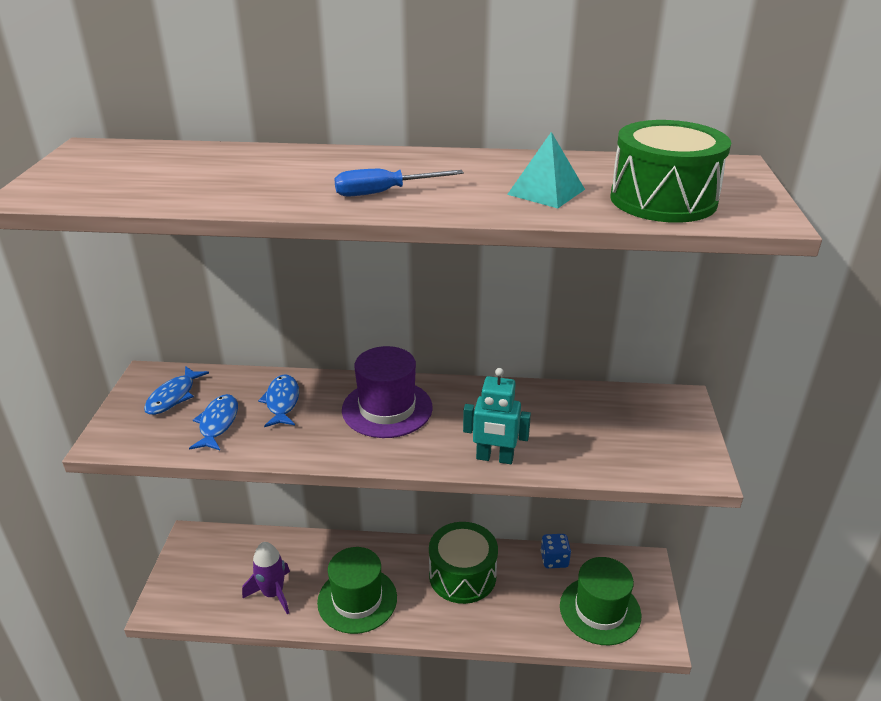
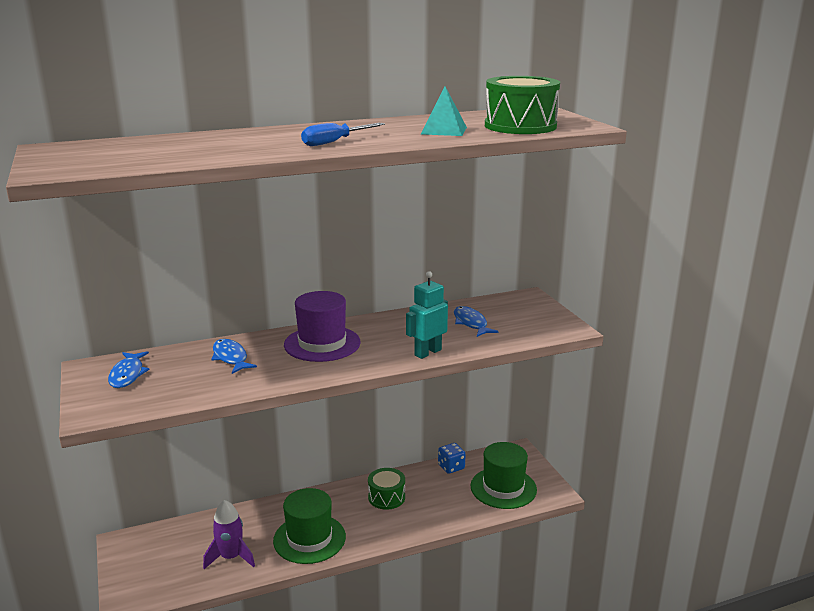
camera: 25 degrees left, 10 degrees down
blue fish [189,394,238,450] -> blue fish moved to [454,306,499,337]
green drum [429,522,498,604] -> green drum [368,468,405,510], size x0.63
turquoise robot [463,368,531,464] -> turquoise robot turned 150 degrees clockwise [406,271,448,359]

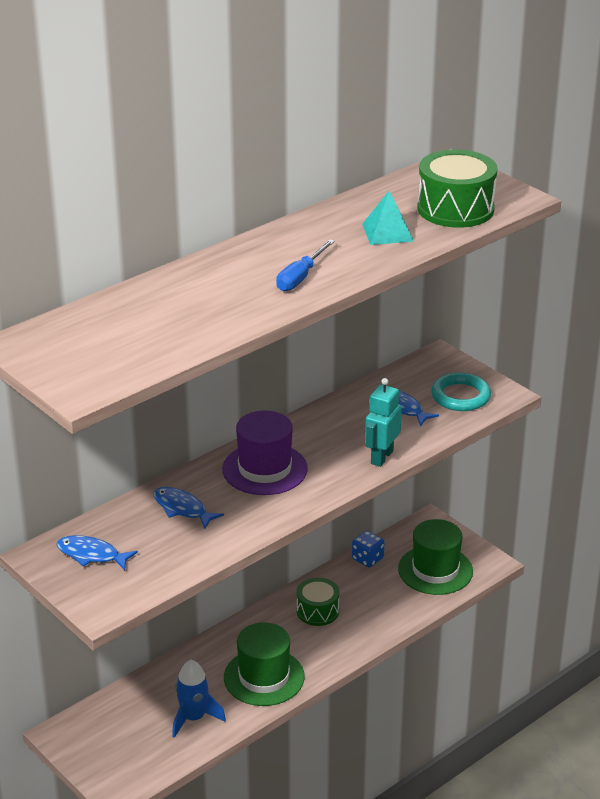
camera: 20 degrees left, 10 degrees up
blue fish [108,351,150,388] -> blue fish turned 135 degrees clockwise [56,535,138,570]
purple rocket [203,500,255,569] -> blue rocket [172,660,226,738]
none -> turquoise ring [431,373,491,411]

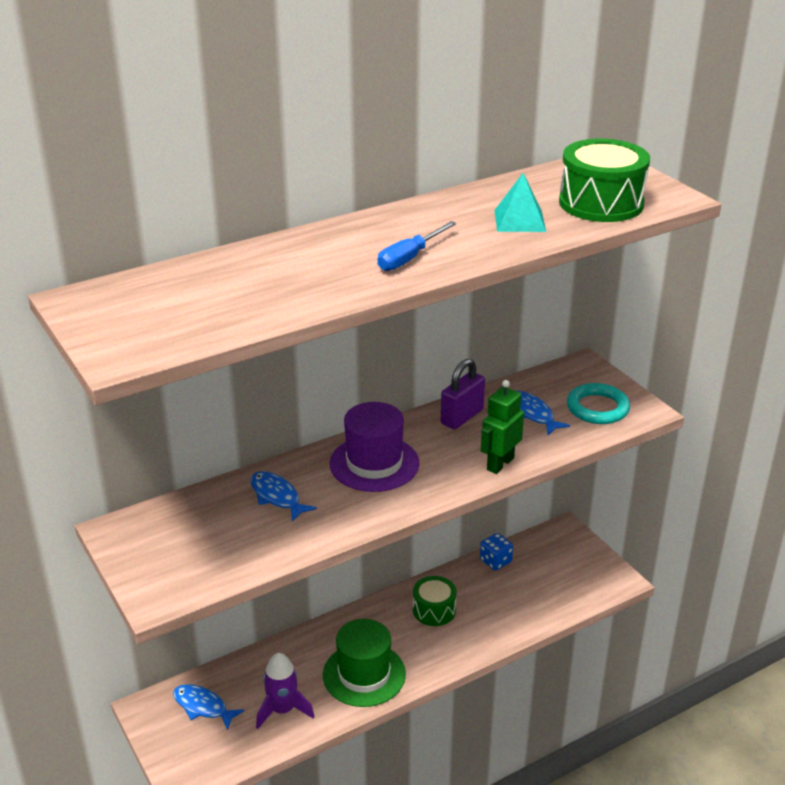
camera: 10 degrees right, 0 degrees up
blue fish [56,535,138,570] -> blue fish moved to [173,684,244,730]
blue rocket [172,660,226,738] -> purple rocket [256,653,314,729]
turquoise robot [365,378,402,467] -> green robot [481,380,524,474]
green hat [398,519,473,595] -> none
none -> purple padlock [441,359,485,430]

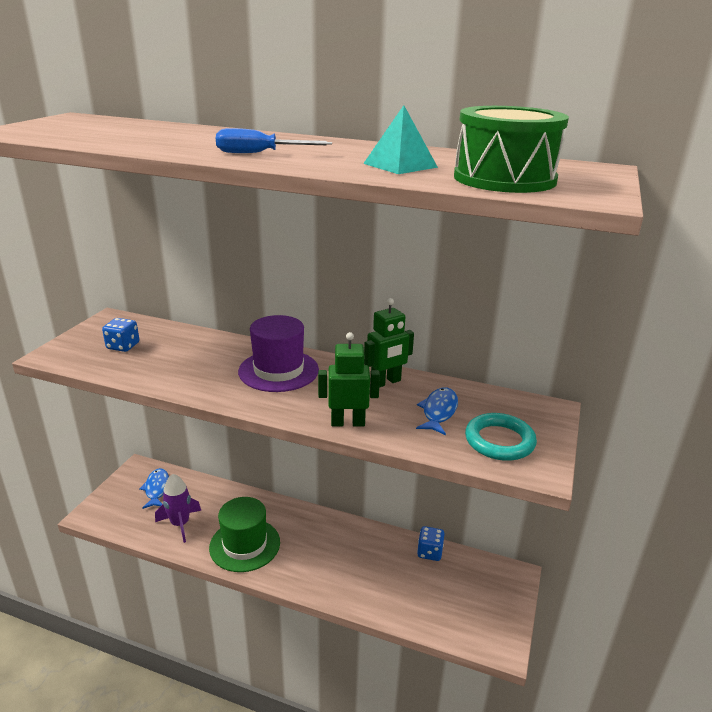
camera: 50 degrees right, 5 degrees down
blue fish [250,471,317,522] -> none
green drum [413,576,457,626] -> none
purple padlock [441,359,485,430] -> green robot [364,298,414,387]
none -> blue dice [102,318,139,352]

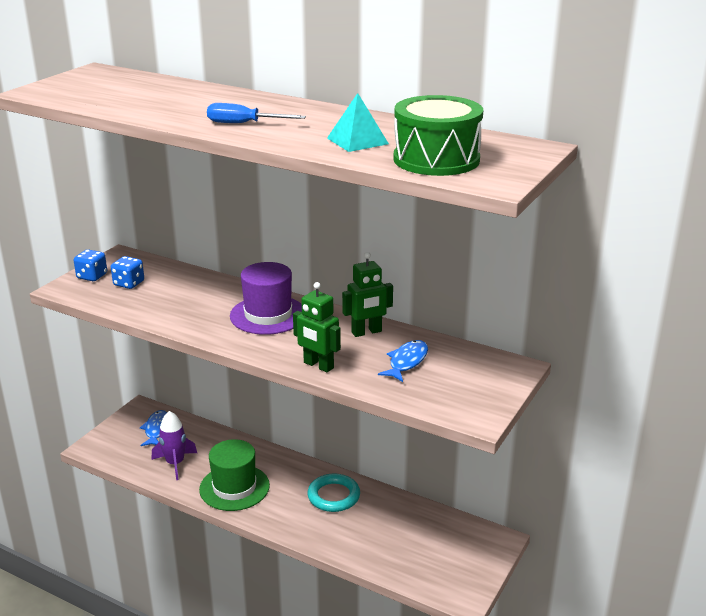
camera: 10 degrees right, 0 degrees up
green robot [318,332,380,426] -> green robot turned 150 degrees counterclockwise [293,282,341,372]
blue dice [417,526,445,561] -> blue dice moved to [74,249,107,281]
turquoise ring [465,413,537,461] -> turquoise ring moved to [307,474,360,512]

